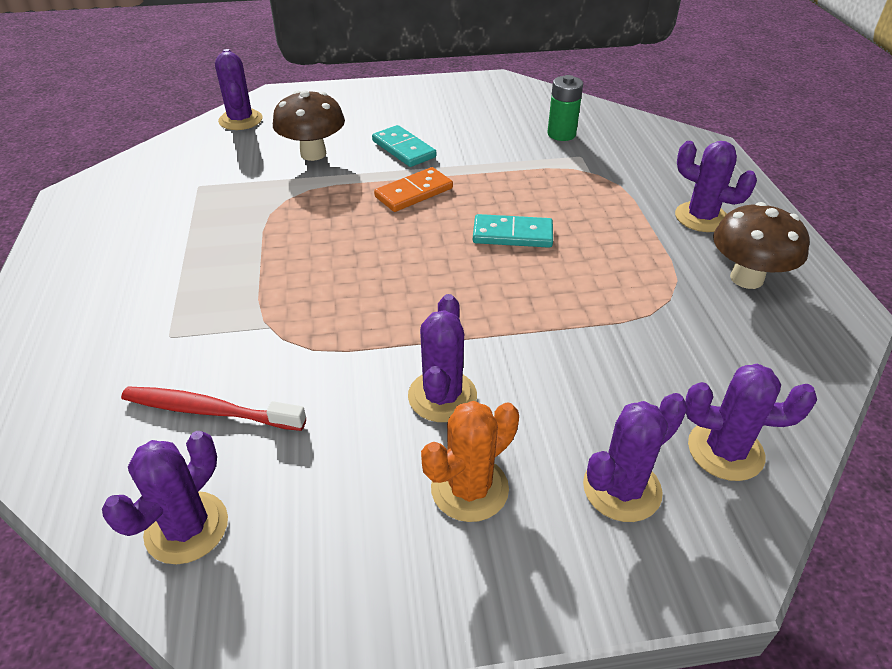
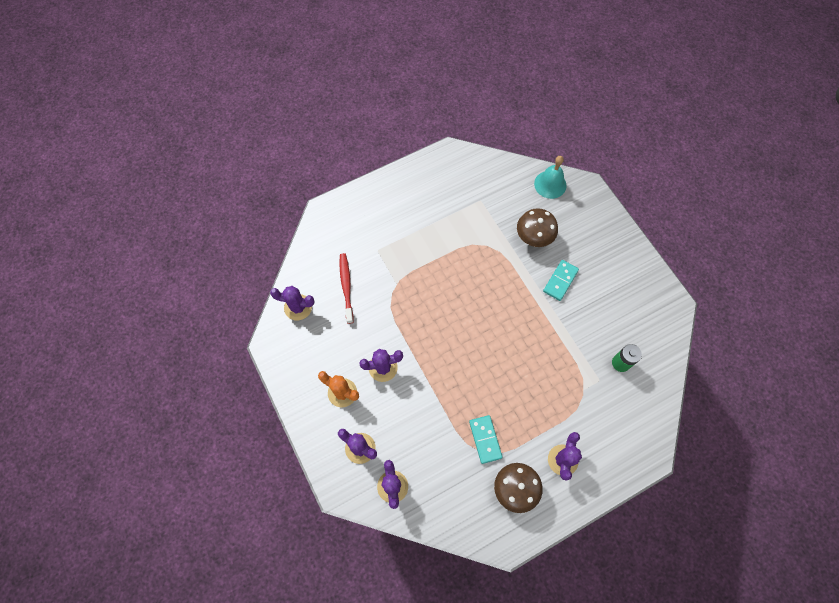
camera: 70 degrees right, 25 degrees up
purple cactus [215,49,263,130] -> turquoise bell [534,156,566,199]
orange domino [374,167,453,212] -> none
turquoise domino [473,214,553,248] -> turquoise domino moved to [469,415,503,464]

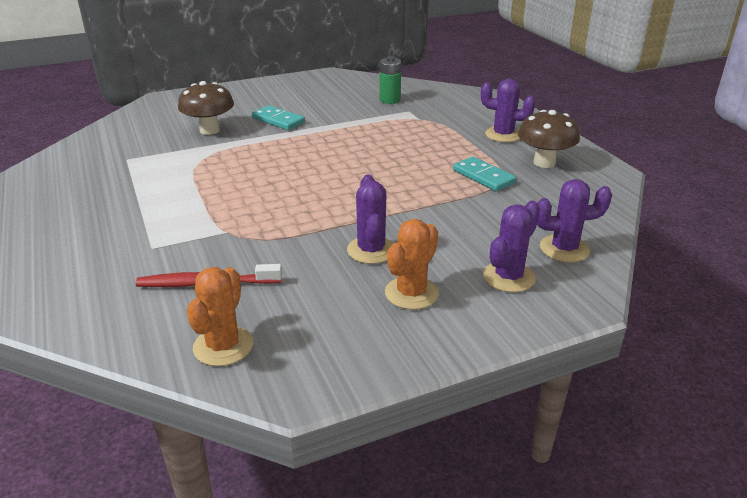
camera: 85 degrees left, 35 degrees down
purple cactus [270,286,315,320] -> orange cactus [187,267,253,366]
turquoise domino [469,415,503,464] -> turquoise domino turned 60 degrees clockwise [453,156,516,191]
turquoise bell [534,156,566,199] -> none

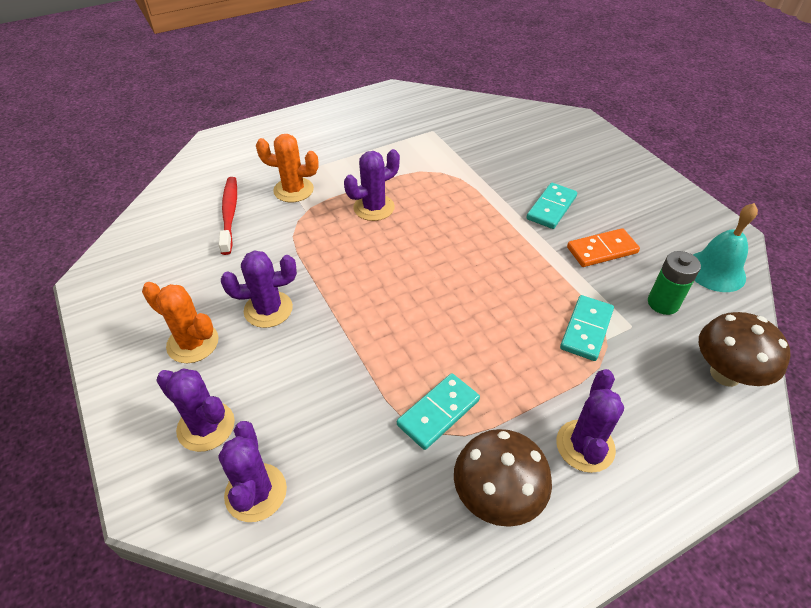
camera: 85 degrees right, 15 degrees up
brown mushroom [178,81,234,135] -> brown mushroom moved to [699,312,791,387]
orange cactus [187,267,253,366] -> orange cactus moved to [256,134,319,202]
none -> purple cactus [344,149,400,221]
none -> turquoise domino [560,295,614,361]
none -> orange domino [567,228,640,267]
none -> turquoise bell [693,203,758,292]

